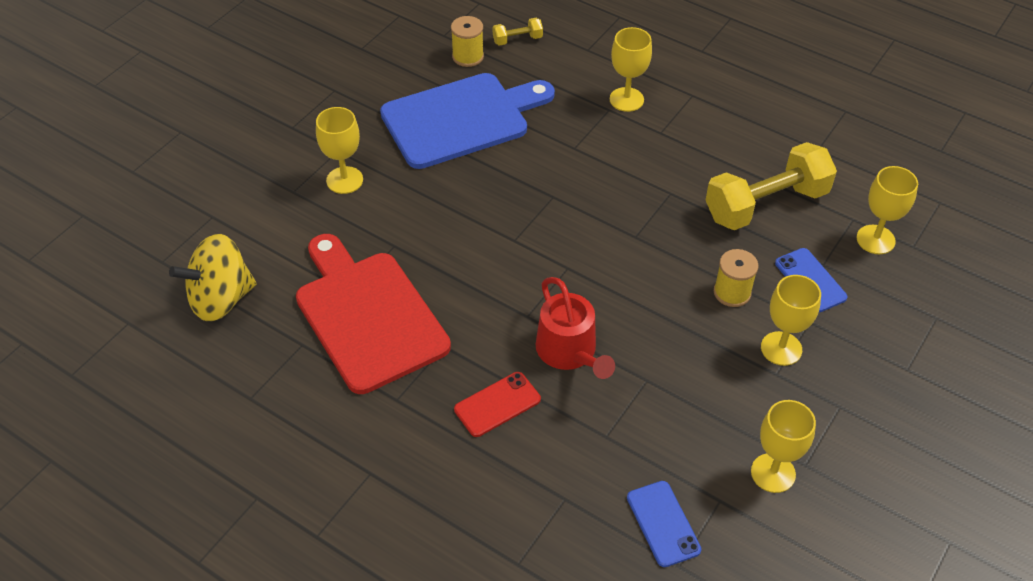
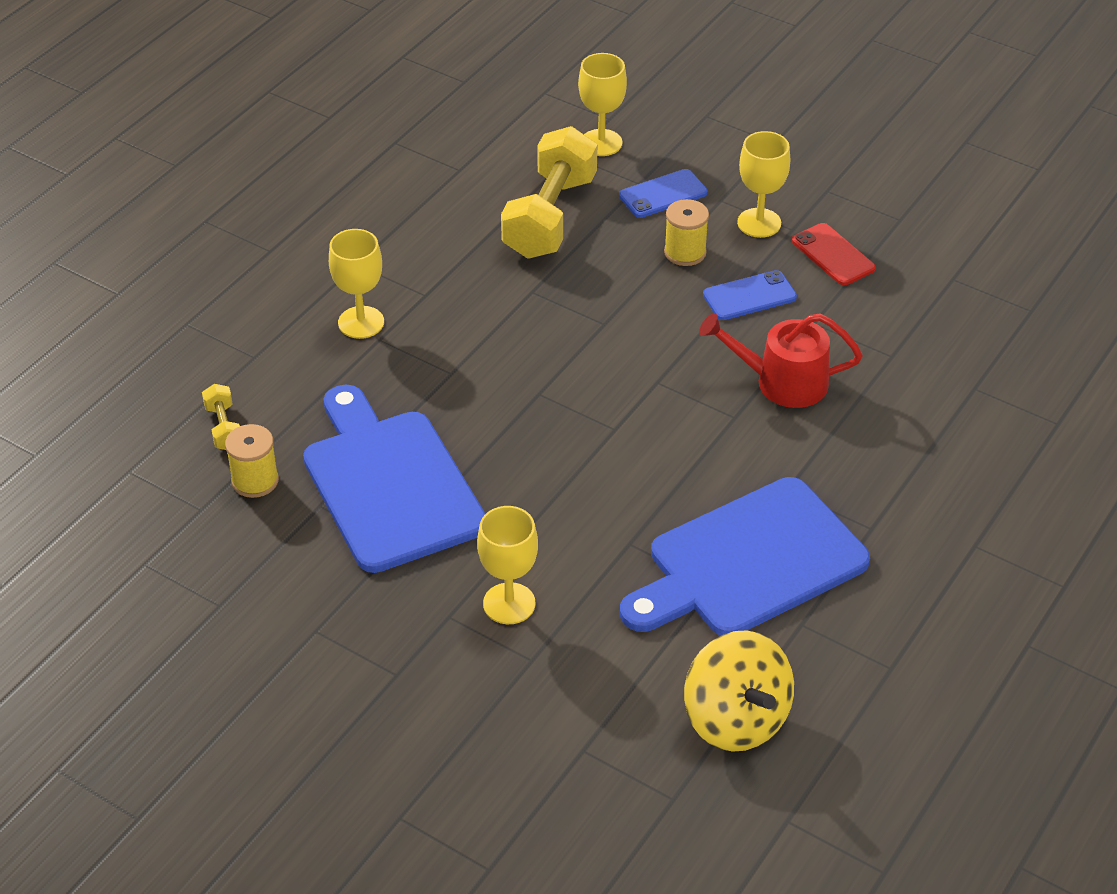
camera: 90 degrees left, 5 degrees down
red cutting board [296,234,451,394] -> blue cutting board [620,477,870,636]
red phone [454,372,541,437] -> red phone moved to [792,223,876,285]
red watering can [535,277,615,379] -> red watering can turned 150 degrees counterclockwise [699,313,863,408]
blue phone [627,481,701,567] -> blue phone moved to [703,270,797,320]
yellow dumbbell [706,142,837,230] -> yellow dumbbell turned 45 degrees clockwise [501,126,597,259]
yellow goblet [751,400,816,493] -> none

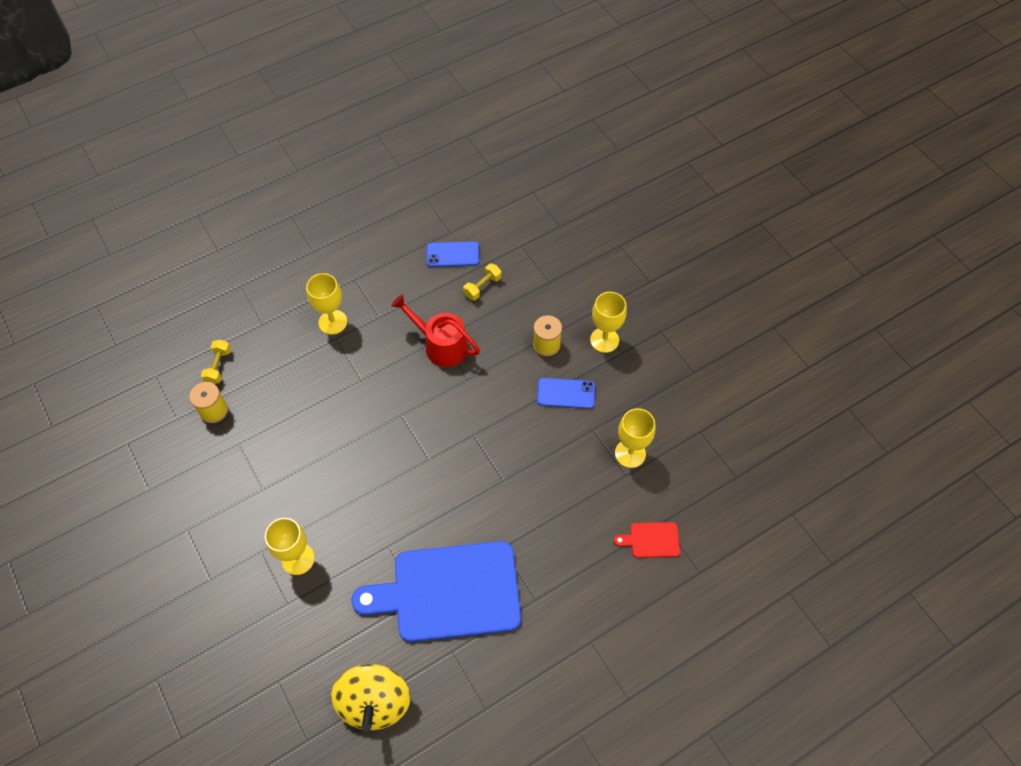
camera: 25 degrees right, 15 degrees up
blue cutting board [303,385,485,573] -> none
yellow dumbbell [501,126,597,259] -> yellow dumbbell [463,264,502,300], size x0.44
yellow goblet [578,53,627,156] -> yellow goblet moved to [615,408,655,468]
blue phone [619,169,707,218] -> blue phone moved to [427,241,480,267]
red watering can [699,313,863,408] -> red watering can moved to [391,294,480,367]
red phone [792,223,876,285] -> none
none -> red cutting board [614,522,680,558]

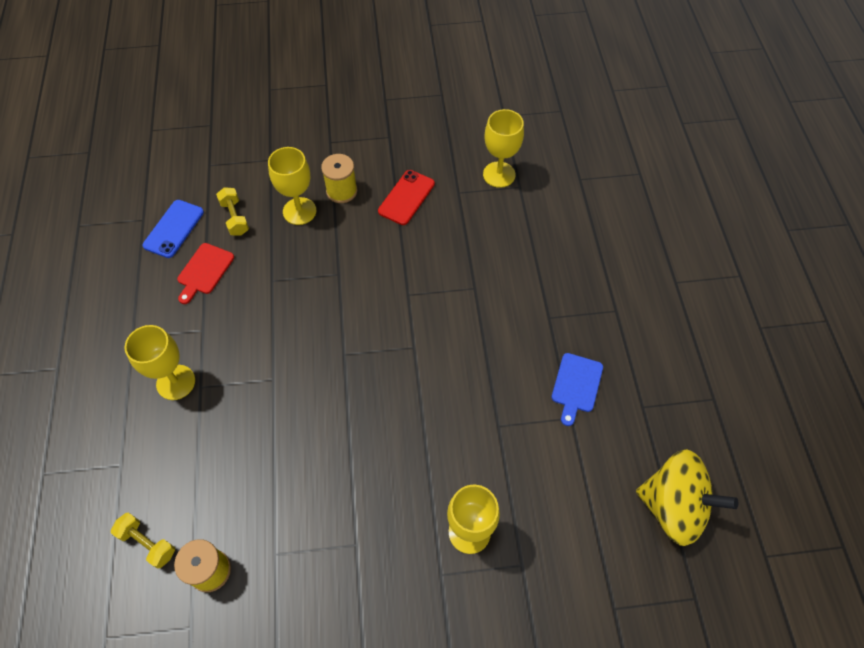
camera: 65 degrees left, 0 degrees up
blue cutting board [351,541,521,642] -> blue cutting board [552,353,603,426], size x0.40
red watering can [391,294,480,367] -> none
blue phone [537,378,595,409] -> red phone [378,170,435,225]
yellow goblet [590,292,627,353] -> yellow goblet moved to [268,147,316,225]
red cutting board [614,522,680,558] -> red cutting board moved to [177,243,234,304]

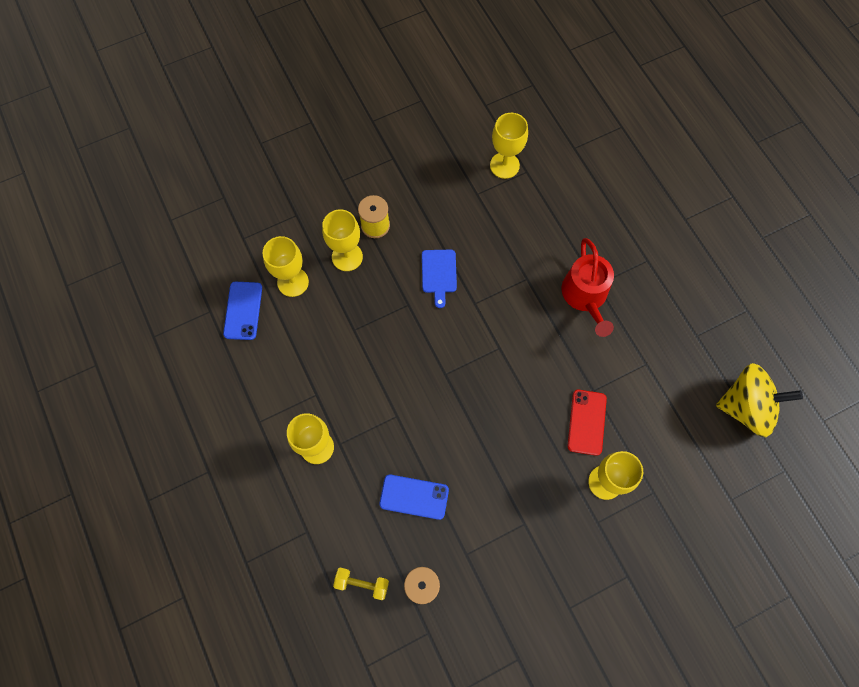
camera: 20 degrees left, 10 degrees up
red cutting board [177,243,234,304] -> none
yellow dumbbell [216,187,249,236] -> yellow goblet [263,236,309,297]
red phone [378,170,435,225] -> red phone moved to [567,390,607,456]
blue cutting board [552,353,603,426] -> blue cutting board moved to [422,250,457,308]
none -> blue phone [380,475,449,520]
none -> red watering can [562,238,614,337]

